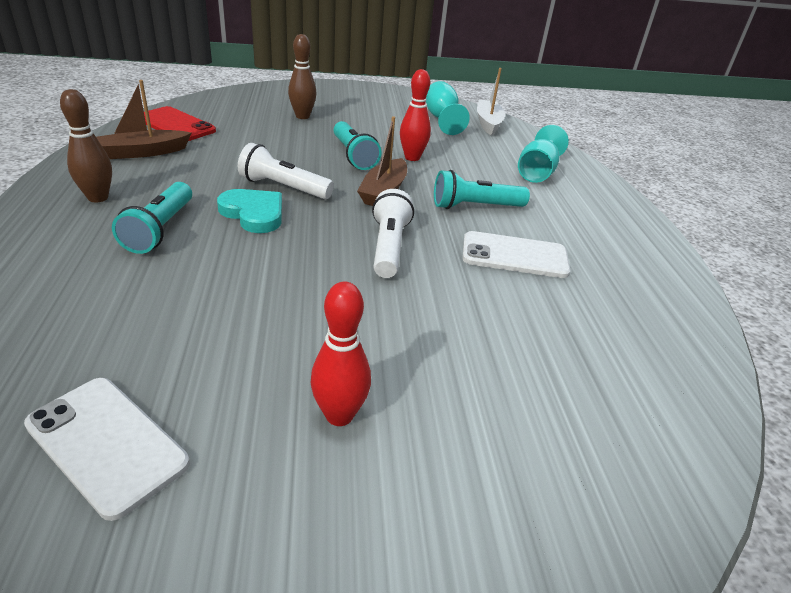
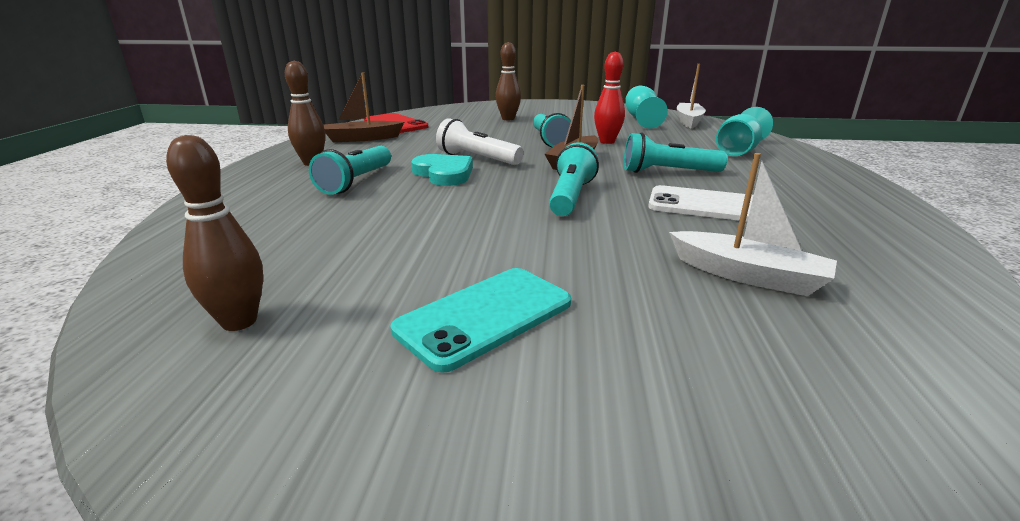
camera: 15 degrees right, 10 degrees down
white phone [24,378,190,521] -> brown bowling pin [166,135,263,331]
red bowling pin [310,282,371,426] -> turquoise phone [390,268,571,373]
white flashlight [372,189,414,278] -> turquoise flashlight [549,142,599,216]
none -> white boat [669,153,837,296]

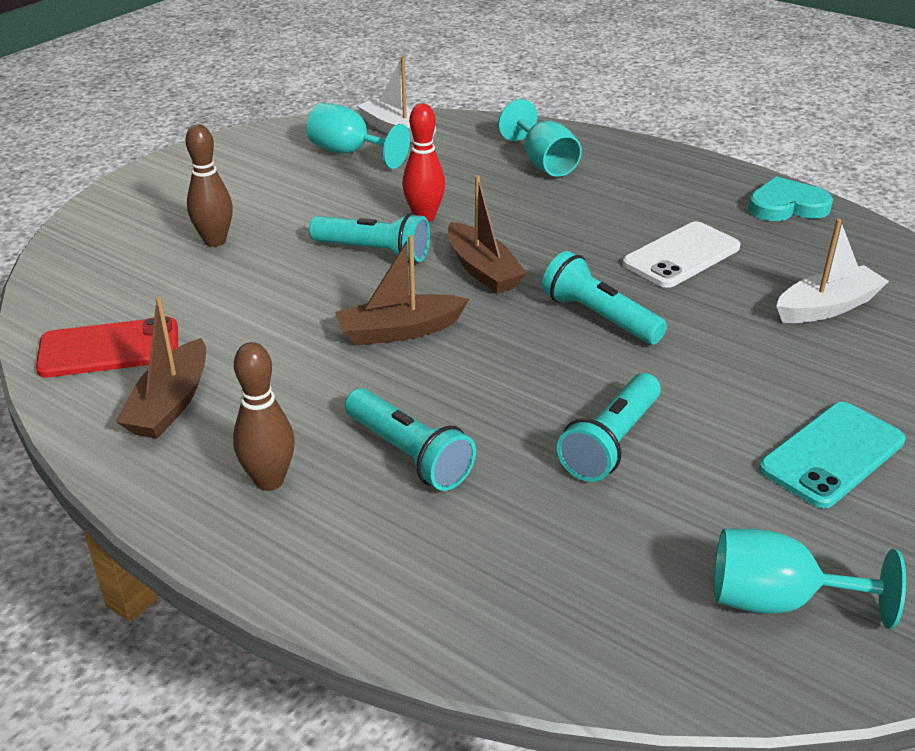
camera: 60 degrees left, 10 degrees up
brown bowling pin [166,135,263,331] -> turquoise goblet [714,529,906,629]
turquoise phone [390,268,571,373] -> turquoise phone turned 60 degrees clockwise [759,402,906,508]
turquoise heart [411,154,473,186] -> turquoise heart moved to [748,176,833,221]
white flashlight [436,118,523,165] -> brown boat [335,235,469,346]
turquoise flashlight [624,132,727,173] -> turquoise flashlight moved to [557,373,661,482]

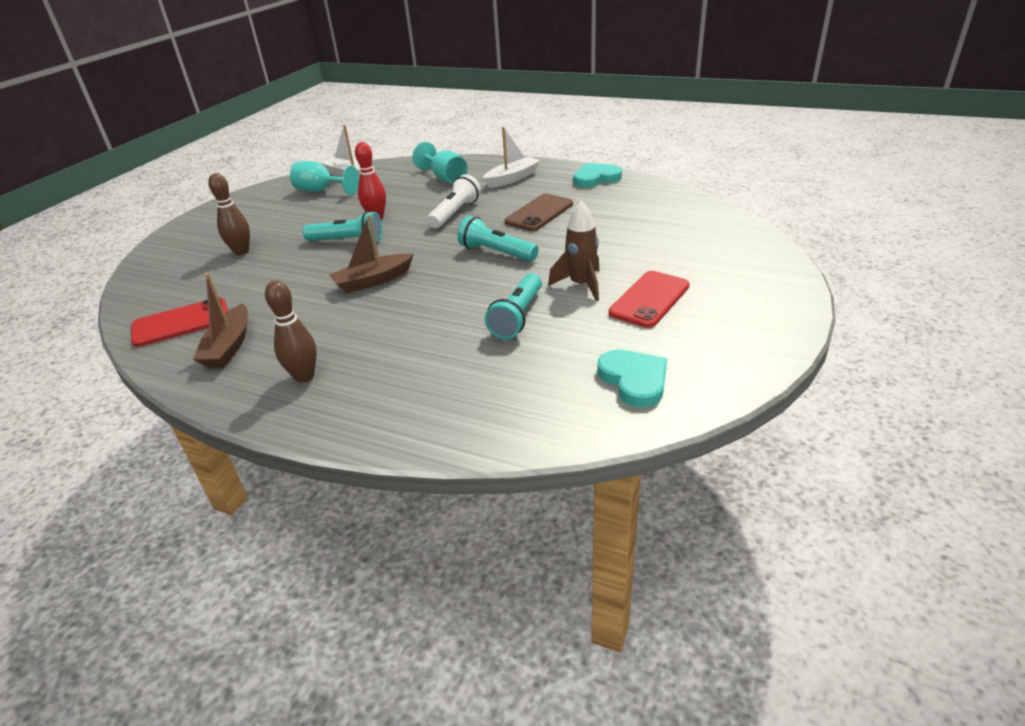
camera: 10 degrees left, 0 degrees up
turquoise flashlight [345,388,476,491] -> none
brown boat [448,175,527,294] -> none
white phone [623,221,740,288] -> brown phone [505,194,573,231]
turquoise goblet [714,529,906,629] -> turquoise heart [597,349,667,408]
turquoise phone [759,402,906,508] -> red phone [609,271,690,328]
white boat [777,218,889,323] -> white boat moved to [483,127,540,188]
none -> white flashlight [427,174,481,228]
none -> brown rocket [548,201,600,301]

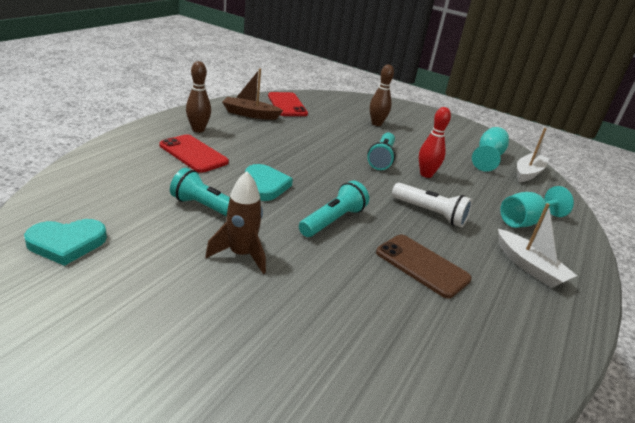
camera: 90 degrees right, 5 degrees down
brown boat [329,215,414,293] -> none
turquoise heart [573,163,622,188] -> turquoise heart moved to [245,164,293,201]
red phone [609,271,690,328] -> red phone moved to [160,134,229,173]

